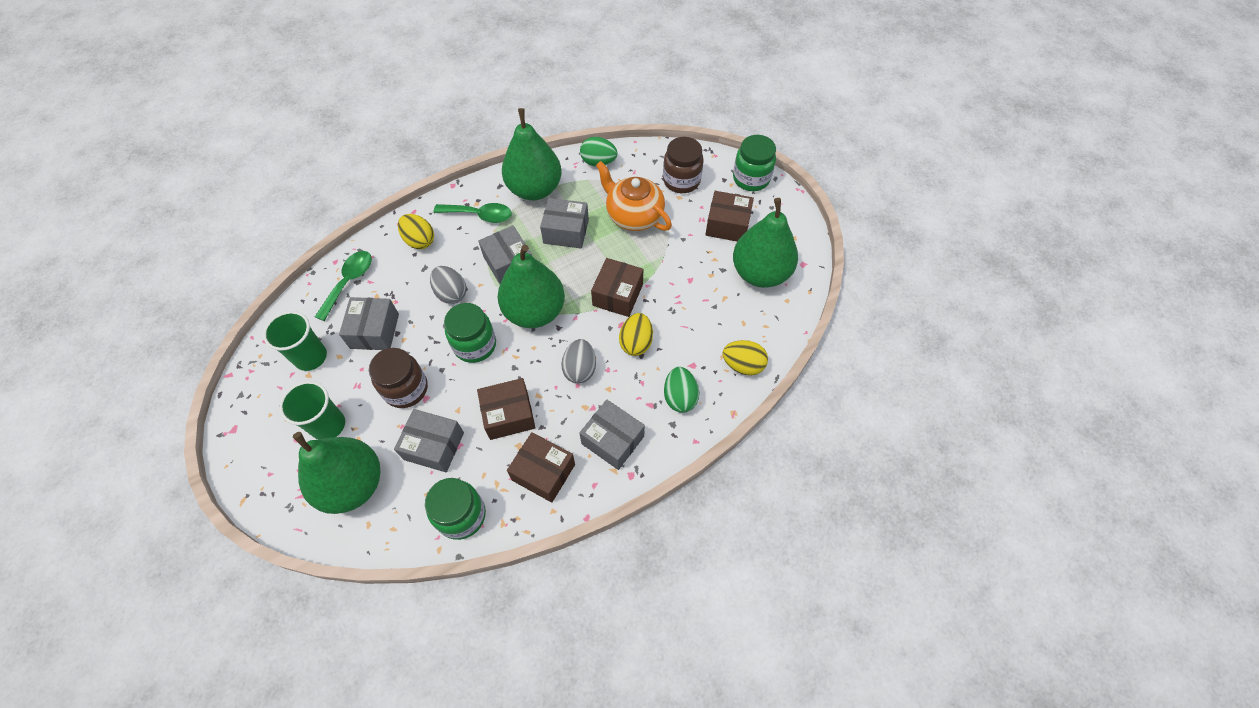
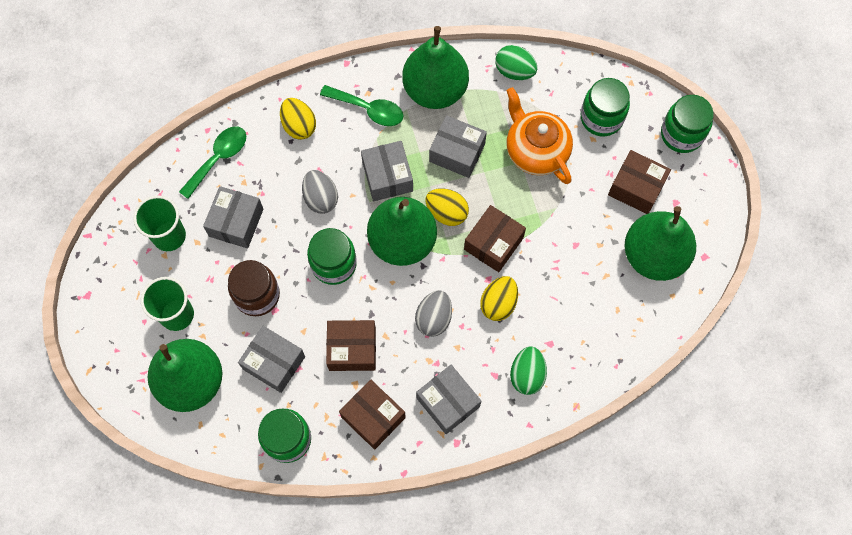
camera: 15 degrees right, 10 degrees up
brown jar [663,137,704,193] -> green jar [581,78,630,136]
yellow egg [722,340,768,375] -> yellow egg moved to [426,188,469,226]

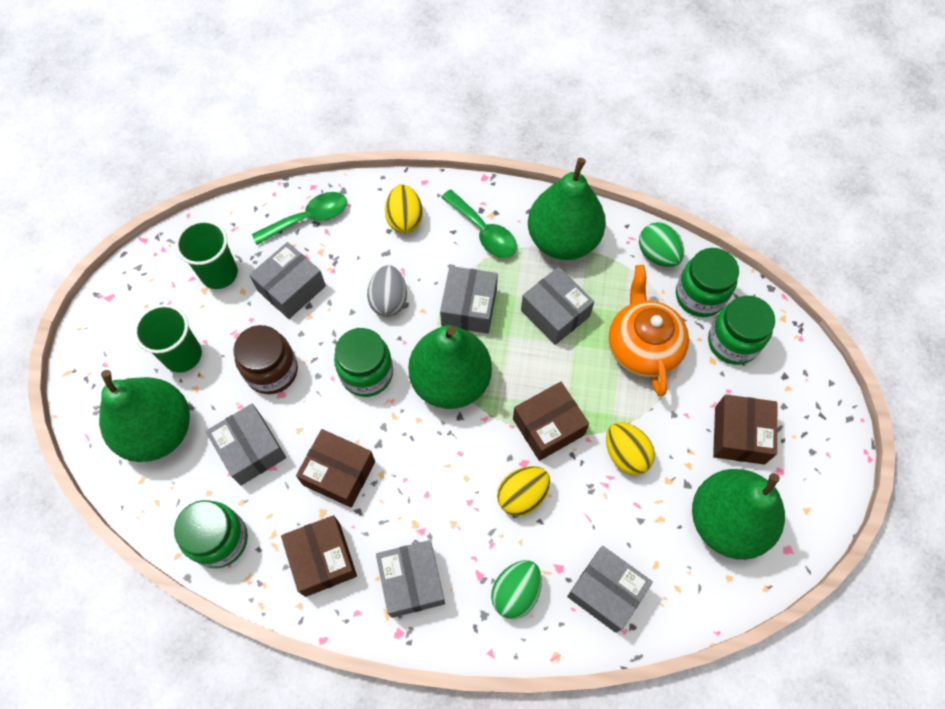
camera: 25 degrees right, 5 degrees down
grey egg [415,290,452,337] -> none
yellow egg [426,188,469,226] -> yellow egg moved to [606,422,655,475]
brown box [608,150,671,214] -> brown box turned 45 degrees clockwise [713,394,777,465]
green jar [661,95,714,153] -> green jar moved to [676,248,739,317]
none -> grey box [567,546,653,633]

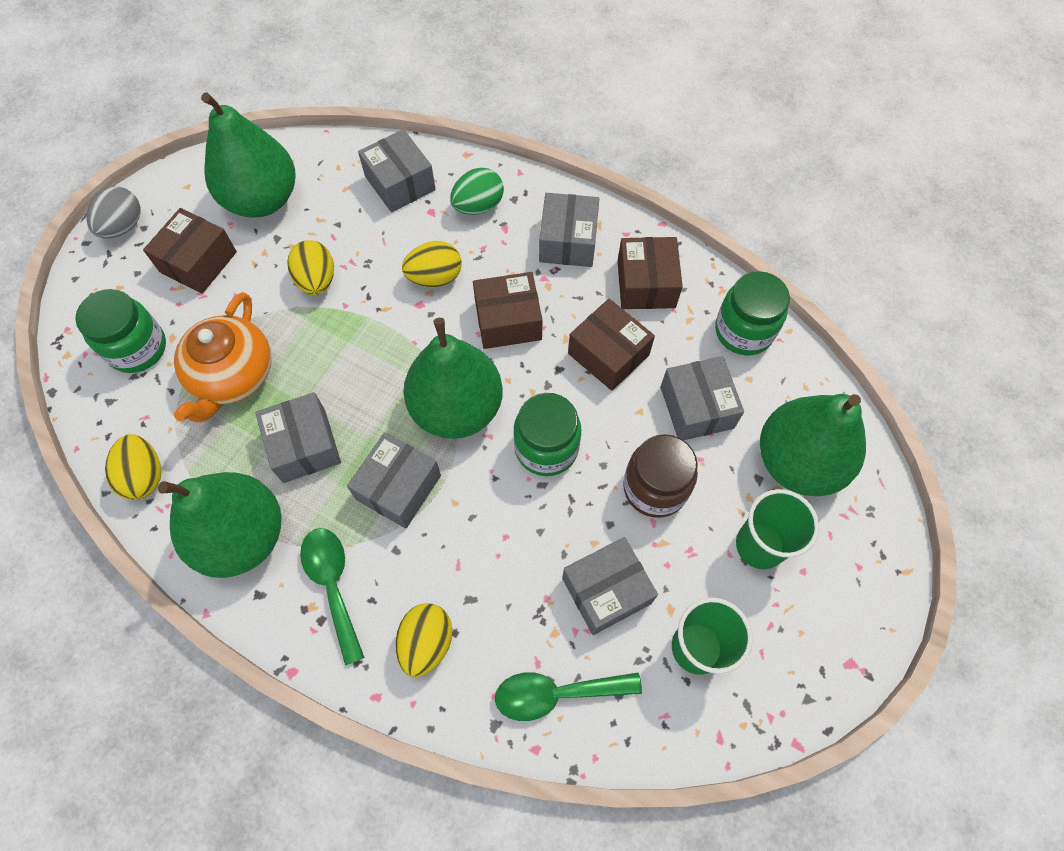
camera: 160 degrees left, 0 degrees up
grey egg [367,265,407,317] -> grey egg moved to [86,186,141,238]
brown box [513,382,589,461] -> brown box moved to [473,272,543,349]
green egg [639,222,684,267] -> yellow egg [105,434,161,500]
green jar [676,248,739,317] -> none

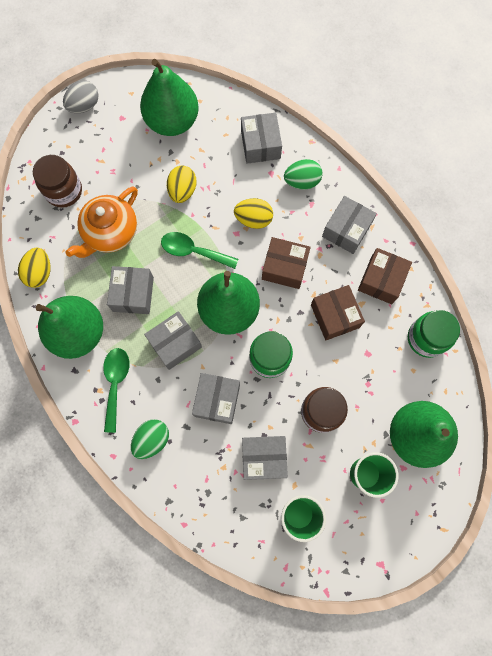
camera: 25 degrees right, 10 degrees up
green jar [75,289,166,373] -> brown jar [33,155,82,208]
brown box [143,208,237,294] -> none
yellow egg [396,603,453,677] -> green egg [131,419,169,459]
green spoon [495,672,642,721] -> green spoon moved to [161,232,238,269]
grey box [660,356,744,440] -> grey box moved to [192,373,240,424]

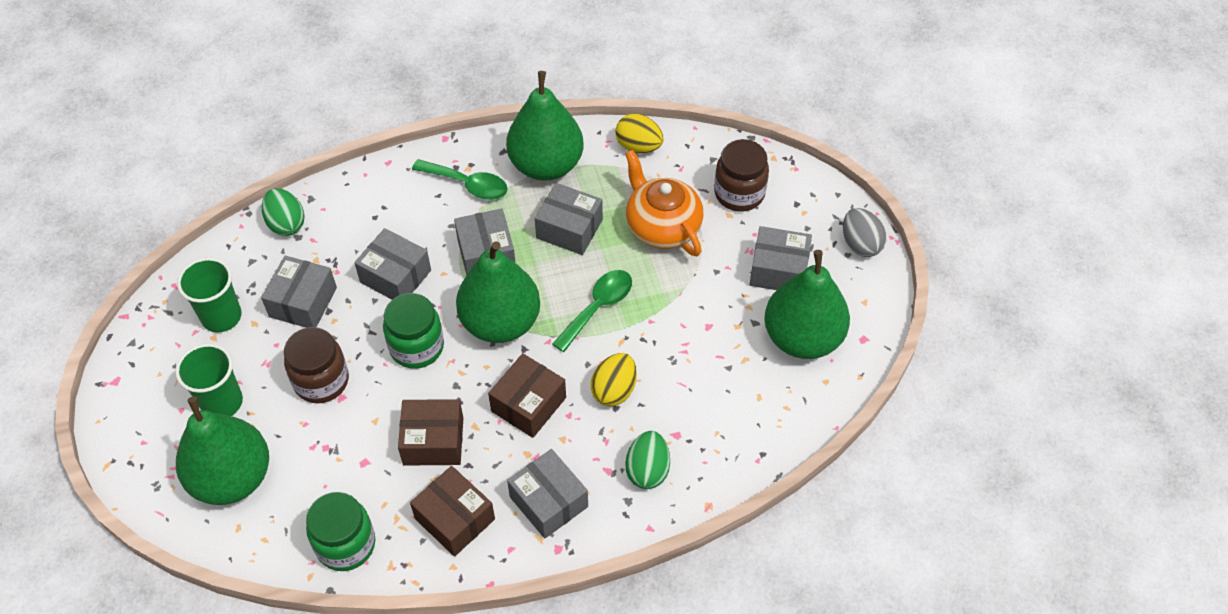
camera: 110 degrees right, 20 degrees down
green egg [131,419,169,459] -> green egg moved to [262,188,305,236]
yellow egg [167,166,197,203] -> none
grey box [241,113,282,164] -> grey box moved to [749,226,812,290]

